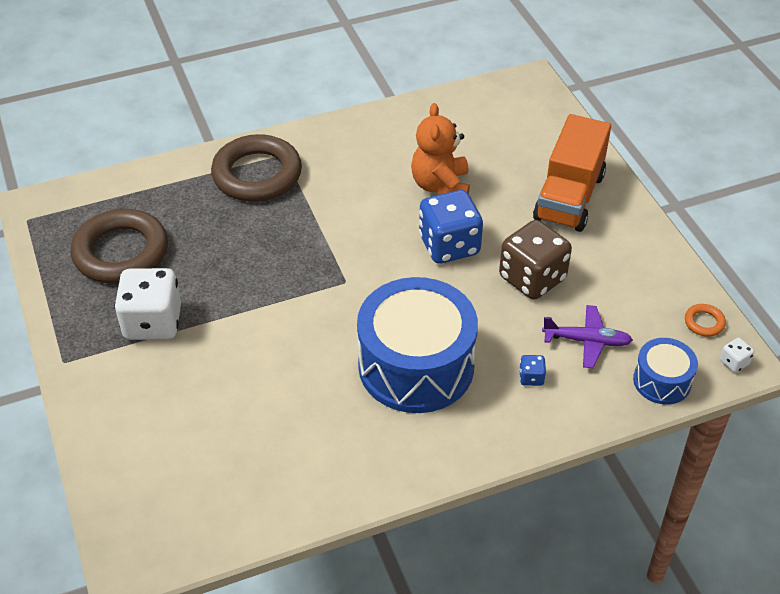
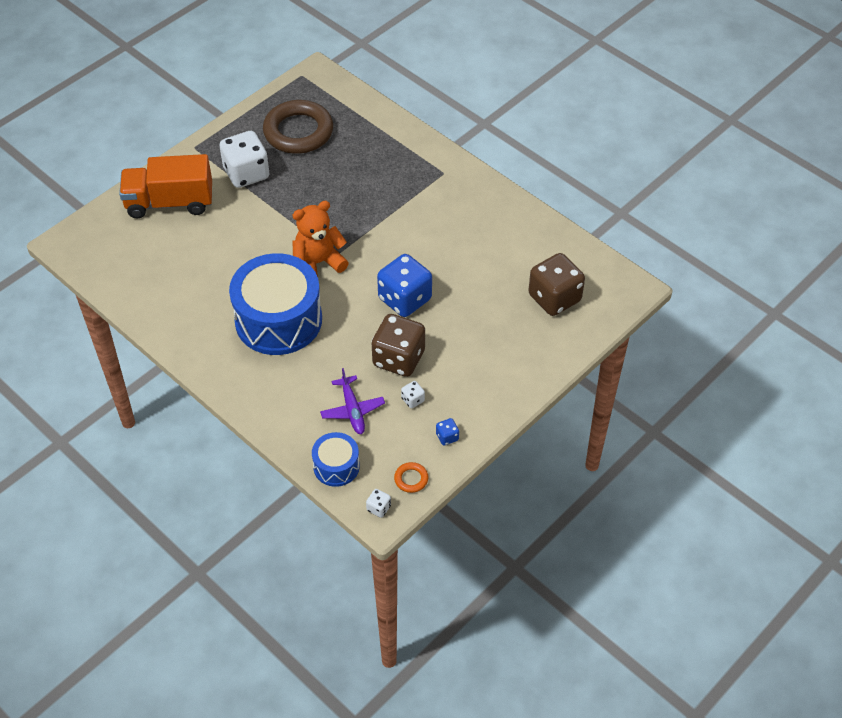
camera: 65 degrees right, 5 degrees up
brown ring [211,134,302,202] -> none
orange teddy bear [411,103,470,195] -> orange teddy bear moved to [292,201,349,277]
blue dice [519,355,546,386] -> blue dice moved to [436,418,459,445]
orange truck [533,114,611,232] -> orange truck moved to [119,154,212,218]
none -> white dice [401,381,425,408]
none -> brown dice [528,253,585,316]

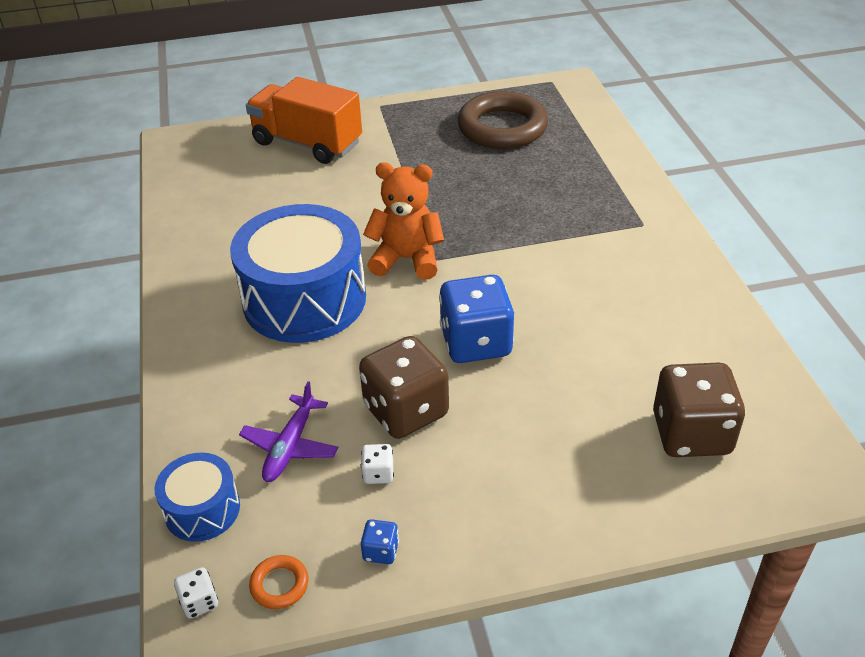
camera: 35 degrees right, 10 degrees down
white dice [220,131,270,188] -> none

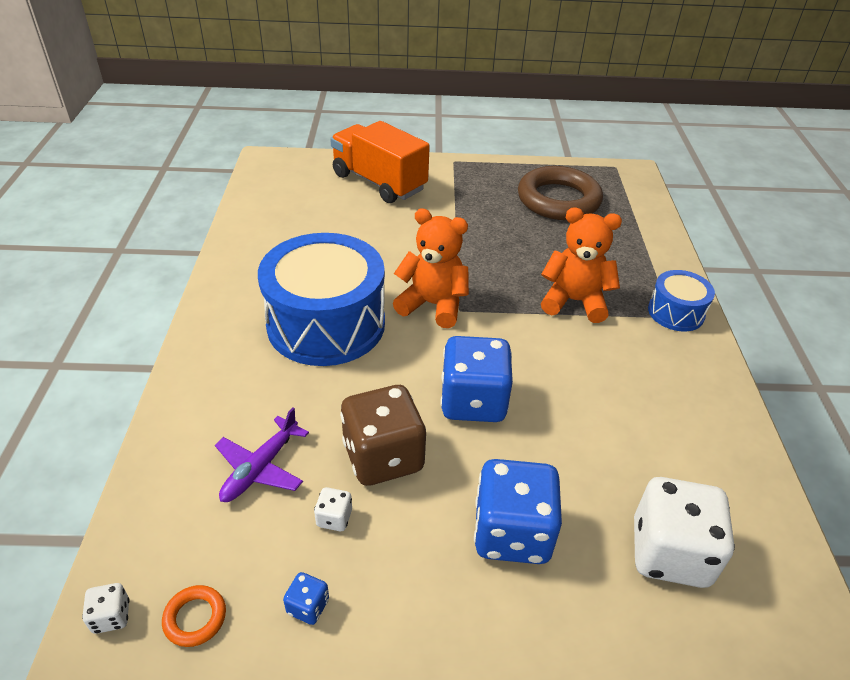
camera: 10 degrees right, 0 degrees up
blue drum [154,453,240,542] -> blue drum moved to [648,270,715,331]
brown dice [653,362,745,457] -> white dice [634,477,735,588]
none -> blue dice [474,459,562,564]
none -> orange teddy bear [541,207,622,323]

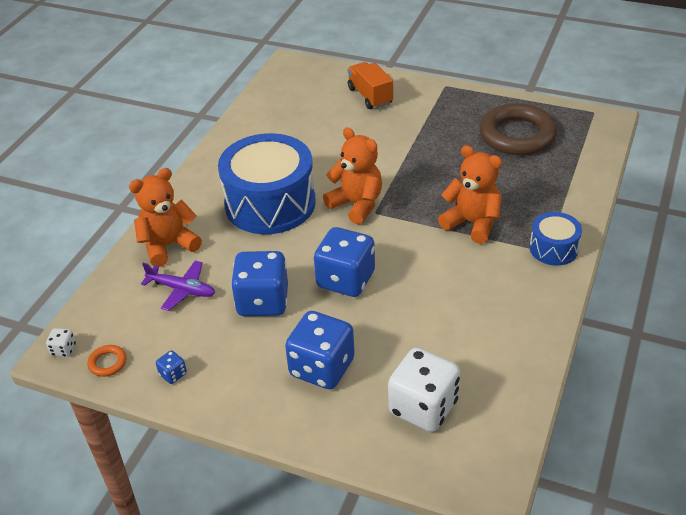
camera: 25 degrees right, 0 degrees up
purple plane [215,407,309,502] -> purple plane turned 120 degrees counterclockwise [141,261,215,311]
white dice [314,487,352,531] -> none
orange truck [330,121,430,203] -> orange truck [348,62,393,109], size x0.66
brown dice [340,385,426,486] -> blue dice [231,251,288,316]
none -> orange teddy bear [129,168,202,267]

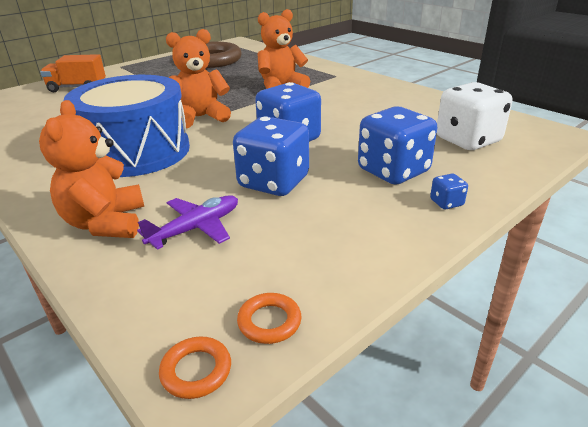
camera: 65 degrees left, 10 degrees down
white dice [46,328,76,357] -> orange ring [159,337,231,399]
blue dice [156,350,187,384] -> blue dice moved to [430,174,468,209]
blue drum [530,212,582,266] -> none

